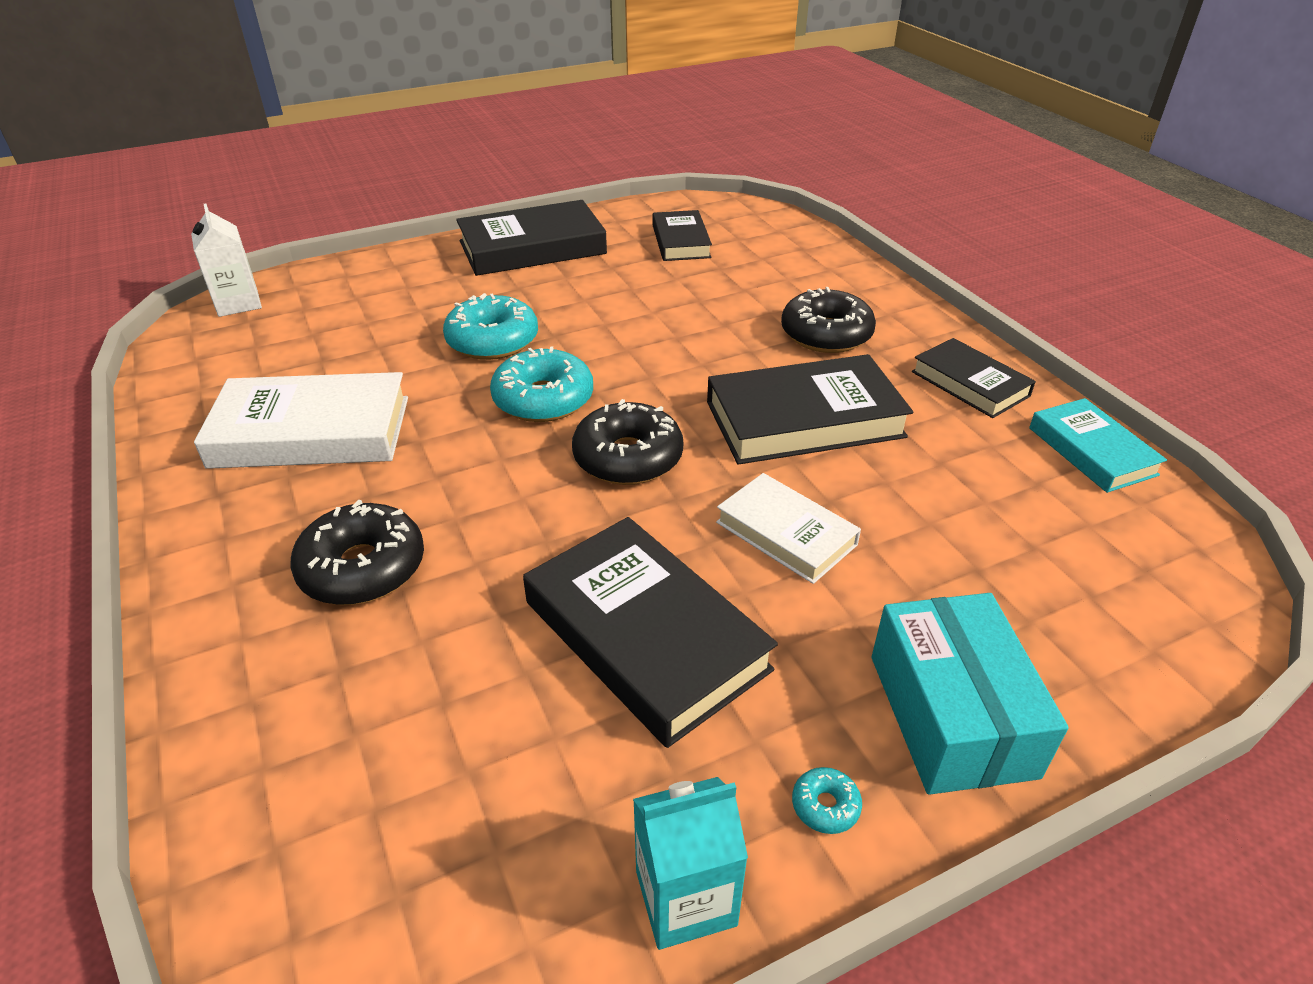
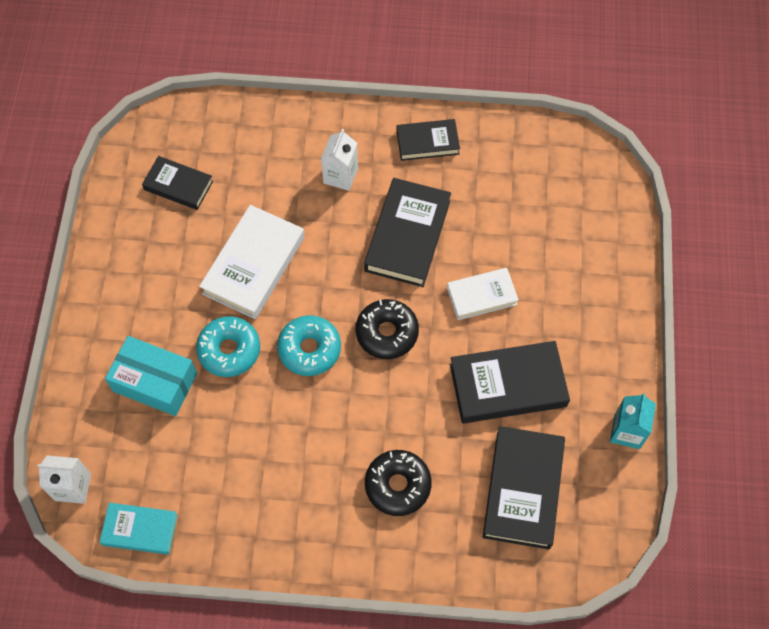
camera: 60 degrees left, 25 degrees up
white book [194,372,408,469] -> white book moved to [199,205,305,319]
black book [456,200,607,276] -> black book moved to [483,426,565,550]
black donut [781,287,876,353] -> white carton [321,129,358,191]
turquoise donut [792,767,862,834] -> none
turquoise box [872,593,1069,795] -> turquoise box moved to [105,336,197,416]
turquoise book [1029,398,1167,493] -> turquoise book moved to [99,503,178,555]

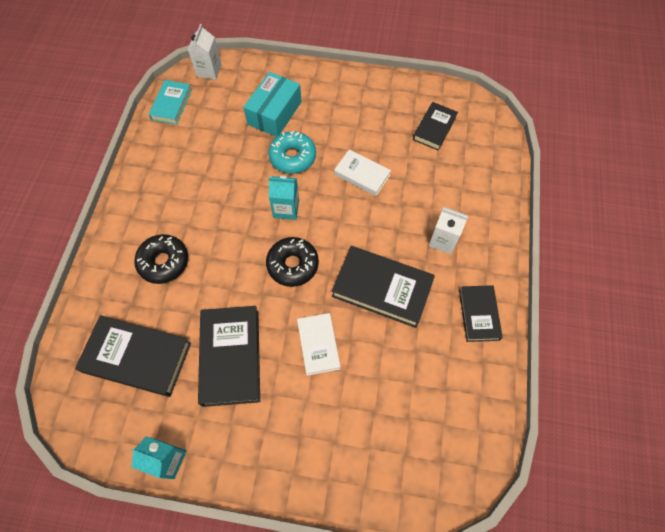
camera: 95 degrees right, 0 degrees up
white book [199,205,305,319] -> white book [334,149,391,196], size x0.61
turquoise donut [277,316,341,376] -> turquoise carton [269,175,299,220]

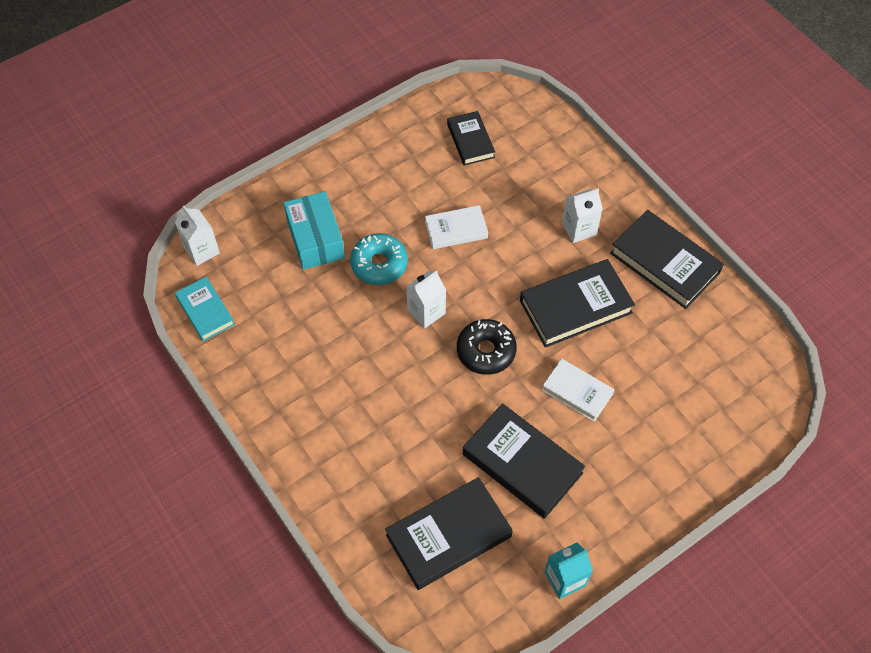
camera: 45 degrees left, 5 degrees down
black donut [134,234,188,284] -> none
turquoise carton [269,175,299,220] -> white carton [406,271,446,329]
black book [459,285,503,342] -> black book [610,210,724,309], size x1.65

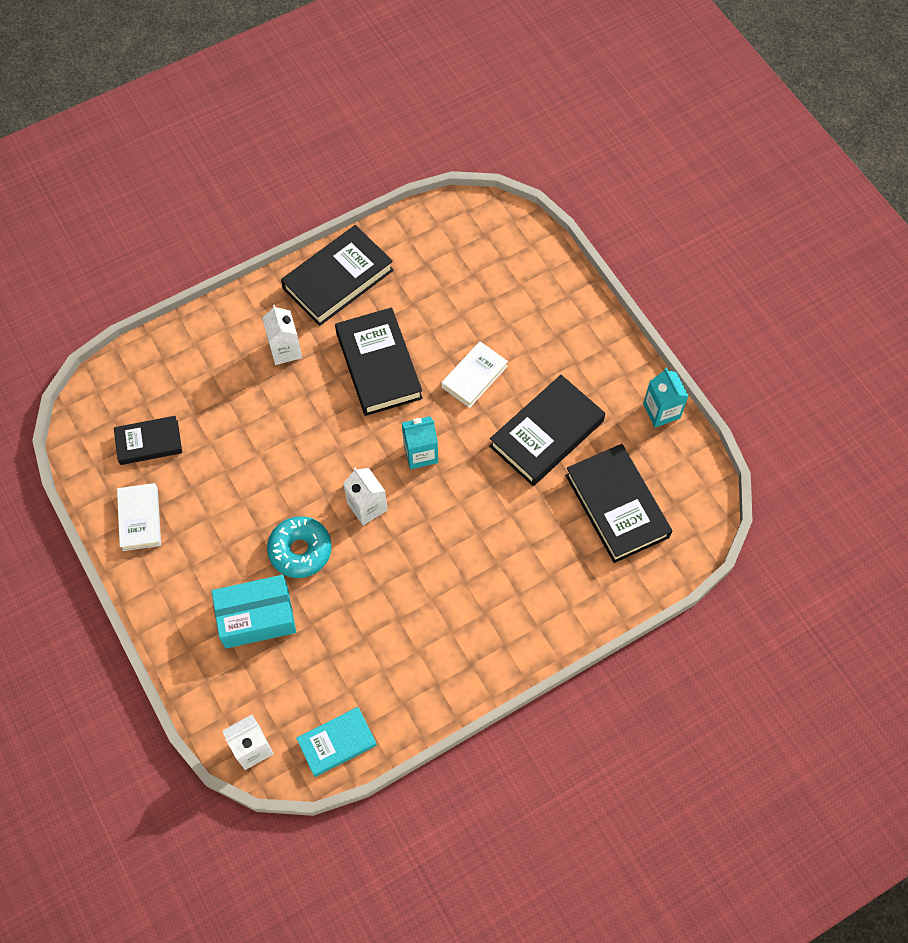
camera: 85 degrees left, 5 degrees up
white book [425,205,488,249] -> white book moved to [117,483,161,551]
black donut [457,319,517,375] -> turquoise carton [402,416,438,469]

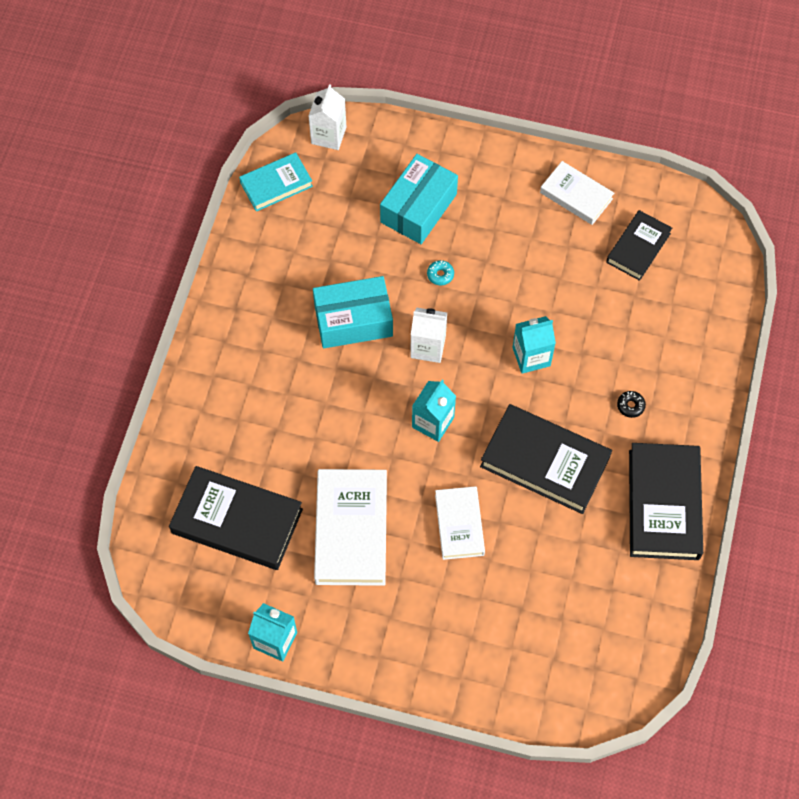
camera: 135 degrees right, 0 degrees up
white carton [262,304,302,365] -> black donut [617,391,646,418]
turquoise donut [267,517,332,578] -> turquoise donut [427,260,454,285], size x0.43
turquoise book [296,707,377,777] -> turquoise book turned 45 degrees clockwise [239,152,313,212]
black book [489,375,605,486] -> white book [314,469,387,586]
none -> turquoise box [313,276,393,348]
none -> turquoise carton [512,316,556,374]

